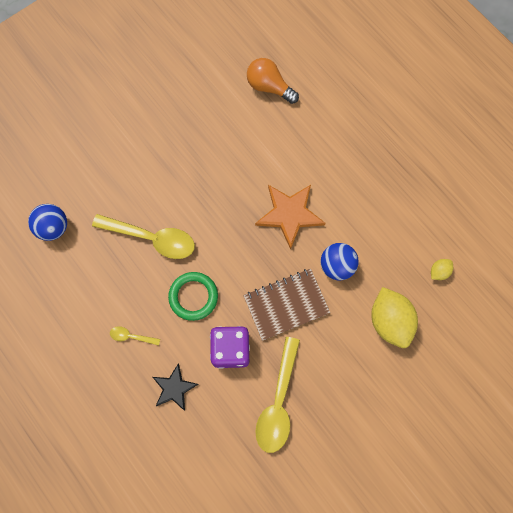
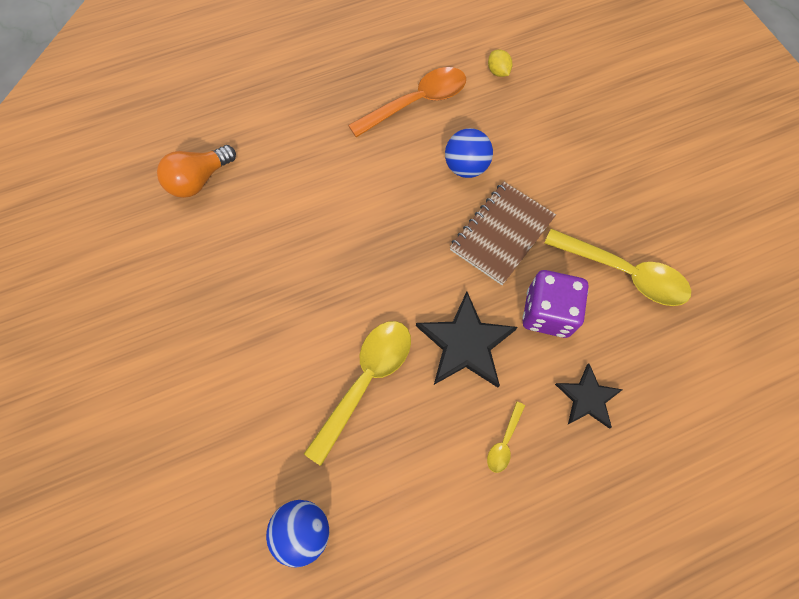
camera: 75 degrees left, 5 degrees down
green ring [168,272,218,321] -> black star [416,291,518,387]
brown notebook [244,269,330,341] -> brown notebook turned 45 degrees clockwise [450,182,556,285]
orange star [255,185,326,250] -> none
yellow lemon [371,287,418,348] -> none
none -> orange spoon [348,67,466,137]

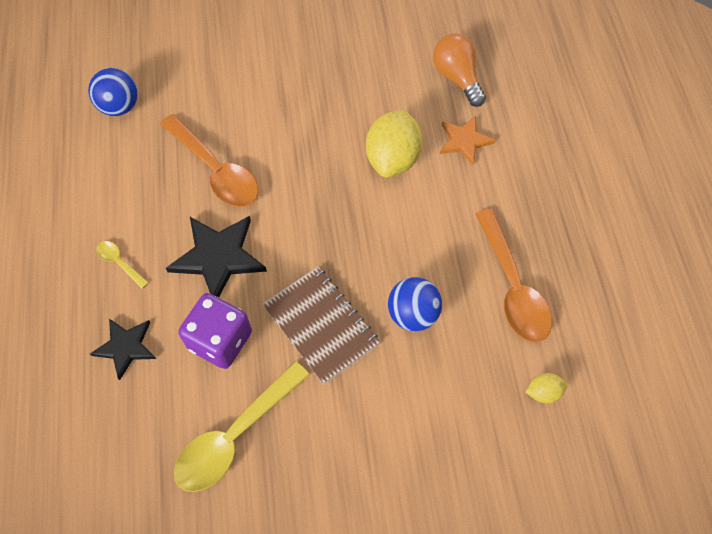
camera: 105 degrees right, 5 degrees down
yellow spoon [304,321,411,466] -> orange spoon [160,114,258,207]
none -> yellow lemon [366,110,423,177]
none -> orange star [440,115,496,165]

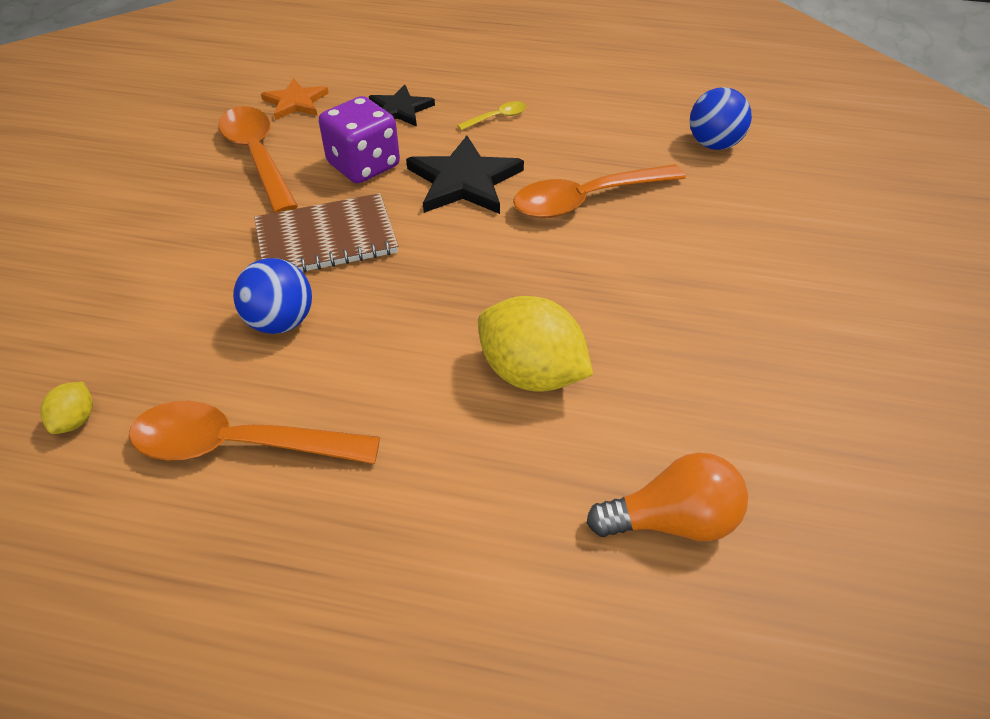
camera: 110 degrees right, 15 degrees down
yellow spoon [174,361,309,492] -> orange spoon [218,106,298,213]
orange star [440,115,496,165] -> orange star moved to [261,78,329,120]

